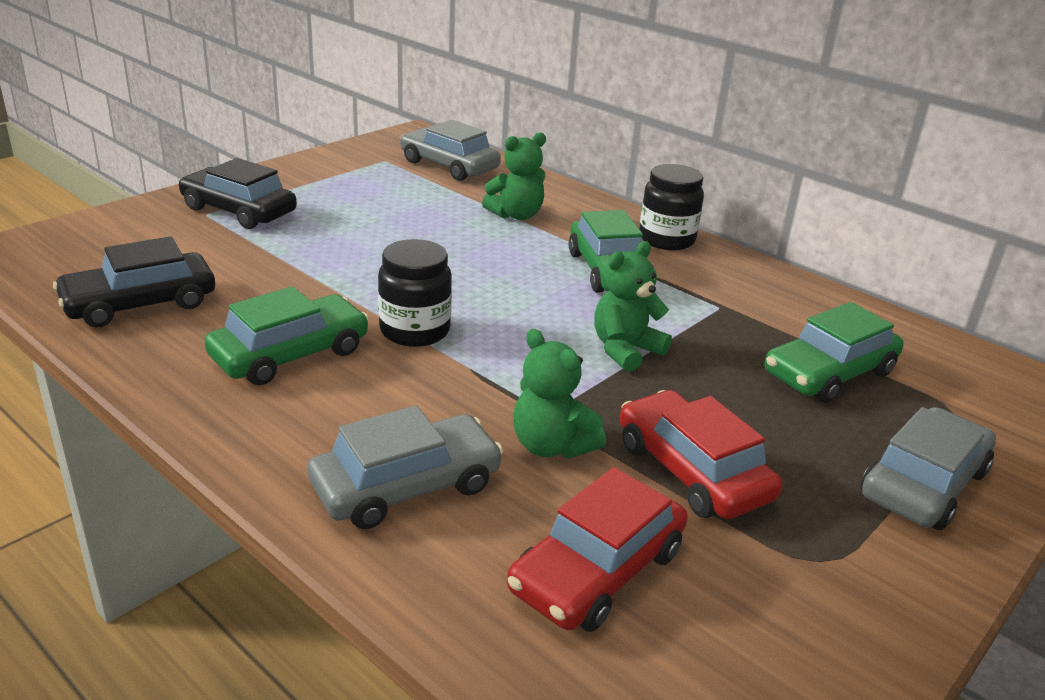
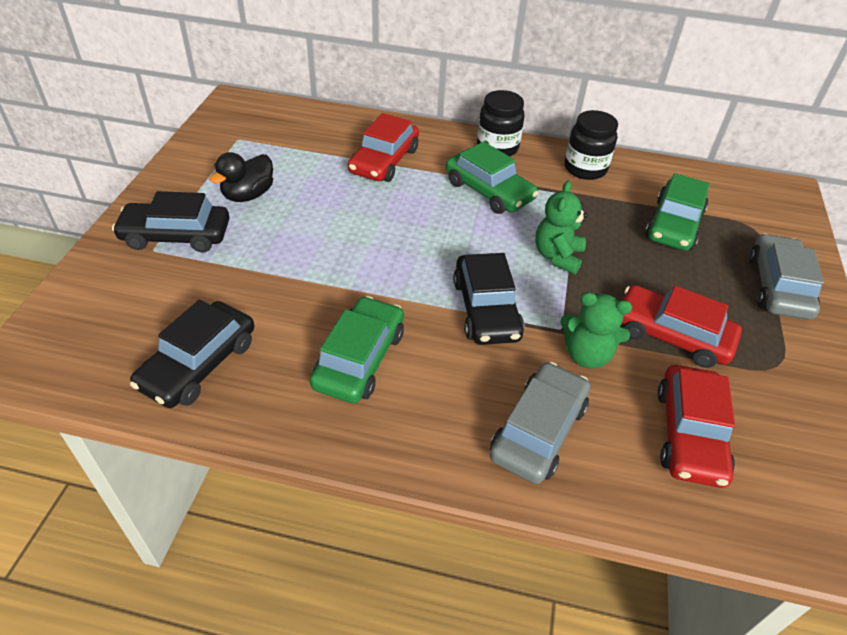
camera: 30 degrees left, 15 degrees up
black jar [378,239,452,347] -> black jar moved to [565,110,618,180]
grey car [400,120,501,181] -> none
green teddy bear [482,132,546,220] -> red car [348,113,419,182]
none -> black duck [210,152,273,202]
none -> black car [453,253,524,345]

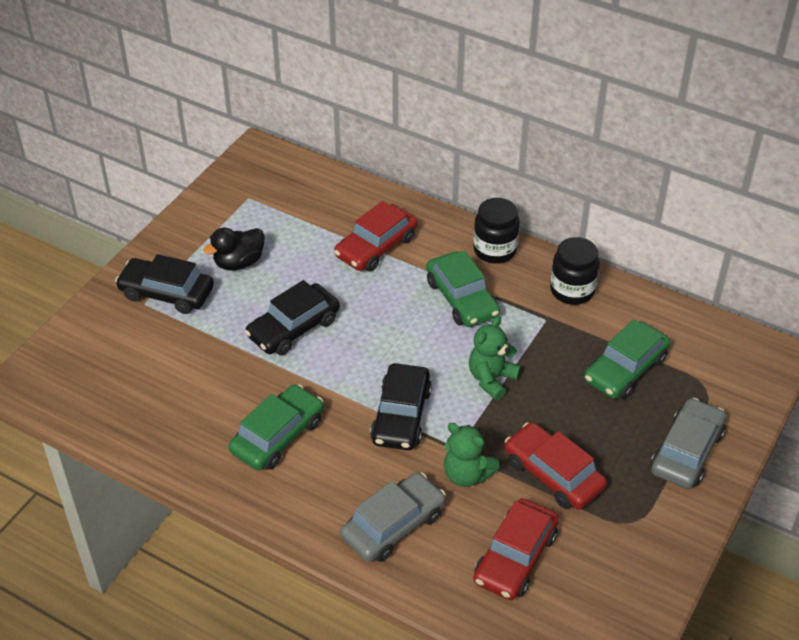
camera: 20 degrees right, 0 degrees up
black car [130,300,254,408] -> black car moved to [245,280,340,355]

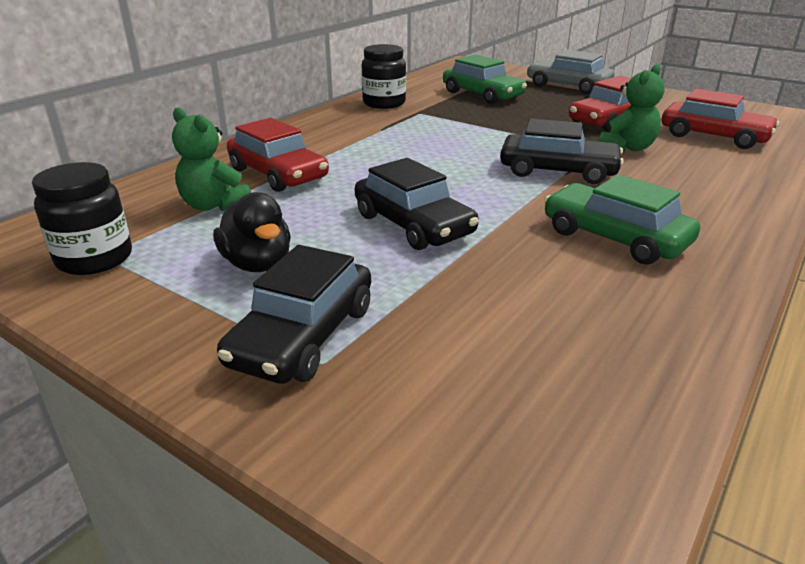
camera: 85 degrees left, 15 degrees down
grey car [340,472,446,562] -> none
green car [426,250,500,327] -> none
green teddy bear [469,316,521,400] -> green teddy bear moved to [172,107,251,211]
black jar [473,198,520,264] -> black jar moved to [32,162,132,275]

